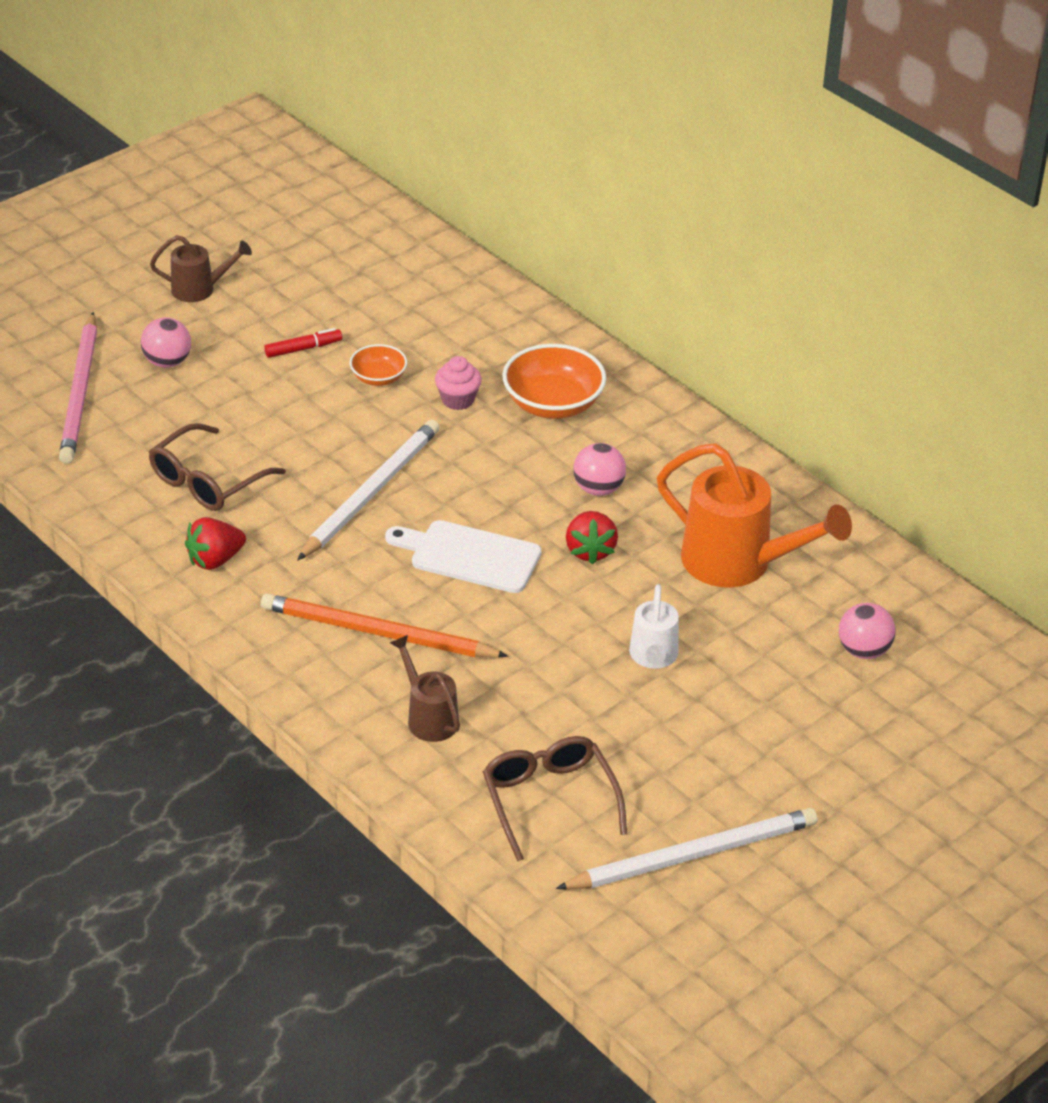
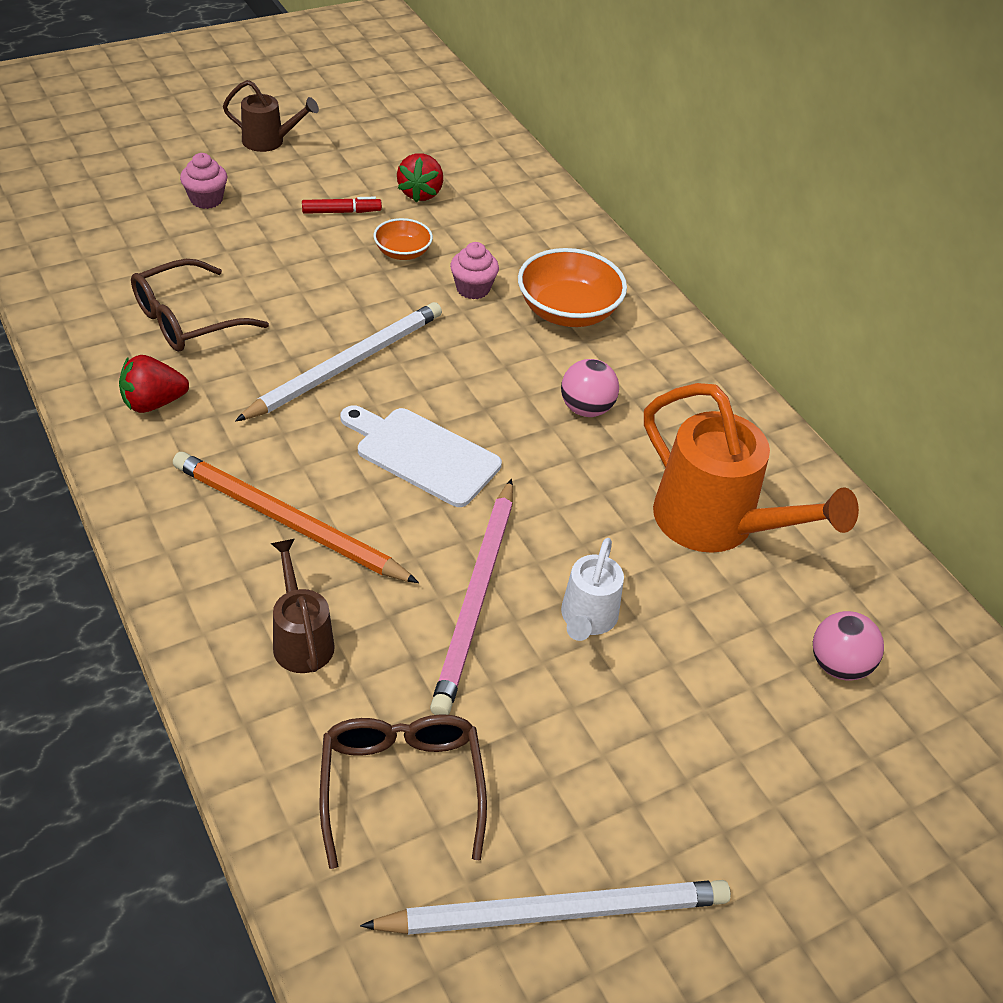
camera: 10 degrees right, 5 degrees up
pink pencil [59,312,97,464] -> pink pencil moved to [430,479,513,715]
pink ball [141,317,191,368] -> pink cupcake [180,153,228,209]
red strawberry [566,511,618,565] -> red strawberry moved to [397,153,443,203]

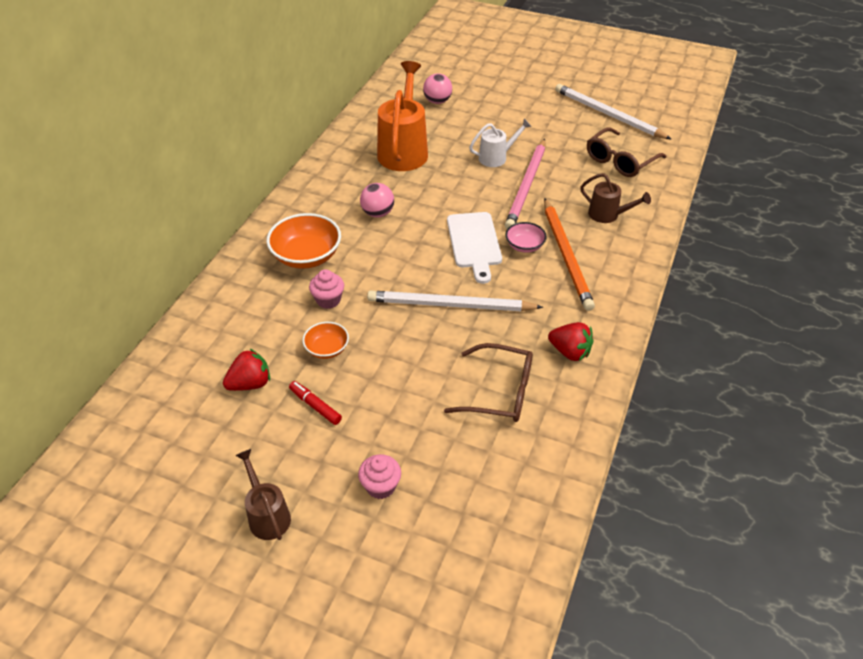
camera: 125 degrees left, 0 degrees up
brown watering can [271,539,335,673] -> brown watering can turned 90 degrees counterclockwise [580,173,651,223]
pink pencil [430,479,513,715] -> pink pencil turned 135 degrees clockwise [505,139,545,229]
none -> pink bowl [505,222,547,253]

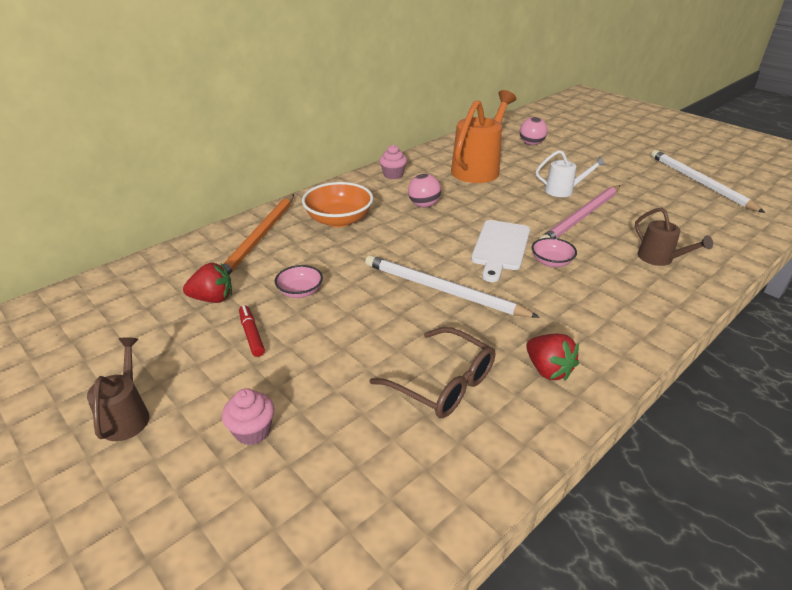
camera: 25 degrees right, 10 degrees down
orange bowl [302,322,349,359] -> pink bowl [275,265,323,298]
pink cupcake [309,270,344,309] -> pink cupcake moved to [379,145,407,179]
orange pencil [544,198,595,311] -> orange pencil moved to [223,194,294,275]
brown glasses [587,127,666,177] -> none

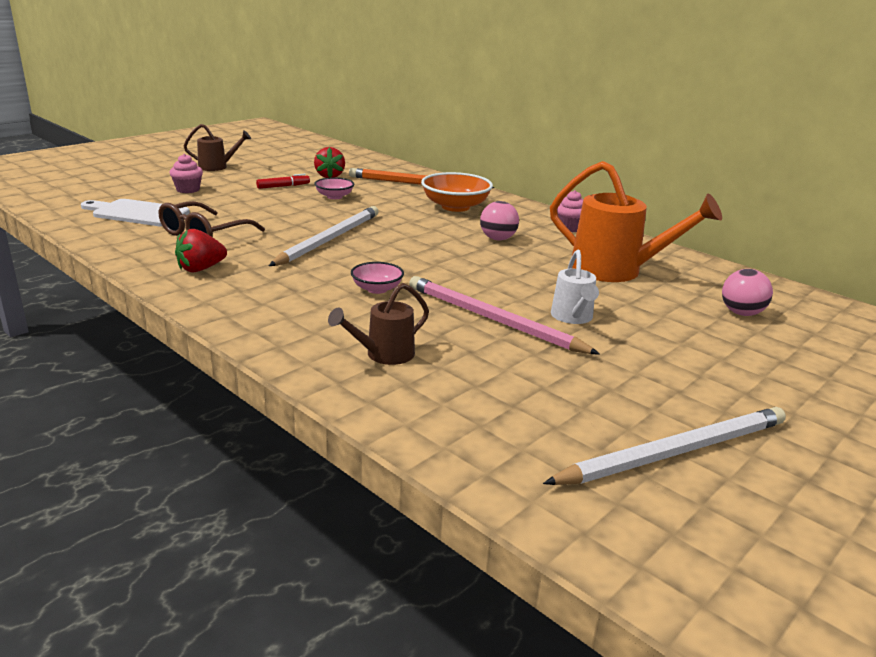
camera: 85 degrees right, 10 degrees down
white cutting board [471,220,530,282] -> white cutting board moved to [81,199,190,227]

